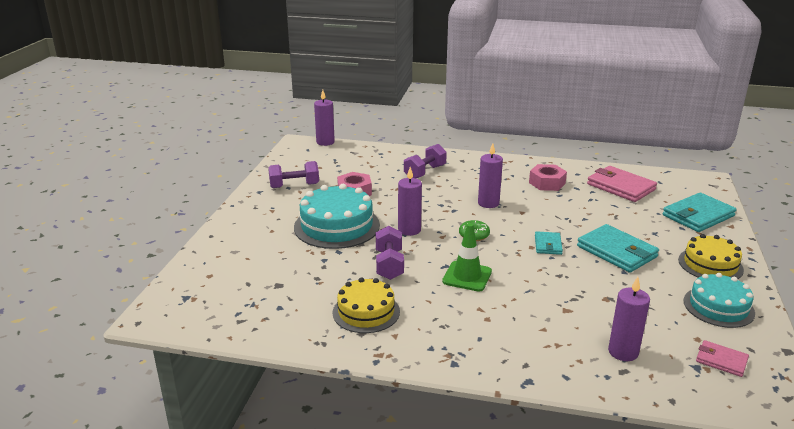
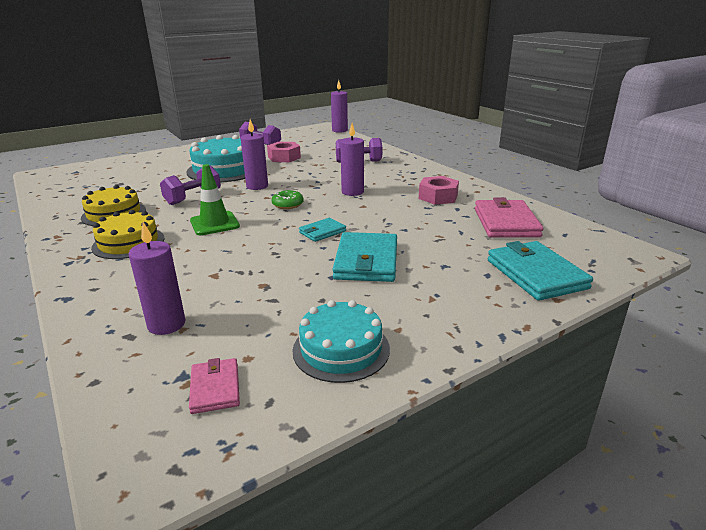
camera: 45 degrees right, 0 degrees up
turquoise wallet [663,193,737,232] -> turquoise wallet turned 60 degrees clockwise [488,241,593,301]
yellow cake [678,234,744,279] -> yellow cake moved to [91,210,164,259]

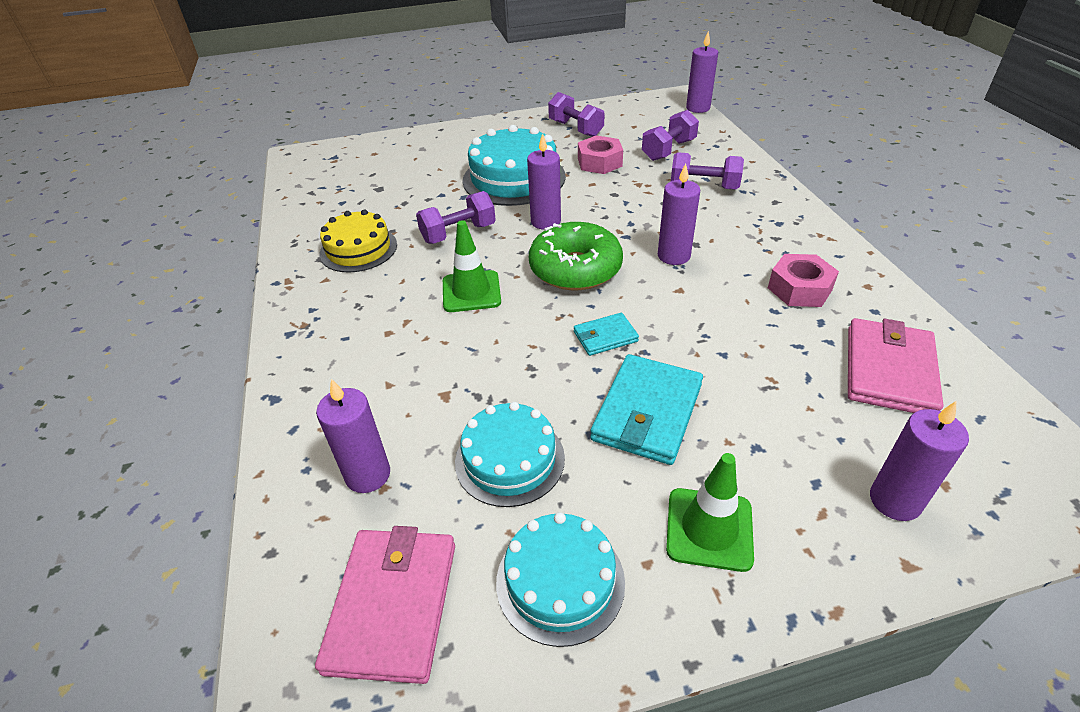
camera: 20 degrees right, 15 degrees up
yellow cake [91,210,164,259] -> none
pink wallet [189,358,240,414] -> pink wallet [315,526,455,684], size x1.85
green donut [272,190,304,209] -> green donut [529,222,623,290], size x2.10
turquoise wallet [488,241,593,301] -> purple candle [870,401,969,521]
none -> turquoise cake [455,402,565,507]
none -> purple dumbbell [642,110,699,161]
none -> green traffic cone [666,453,754,572]

